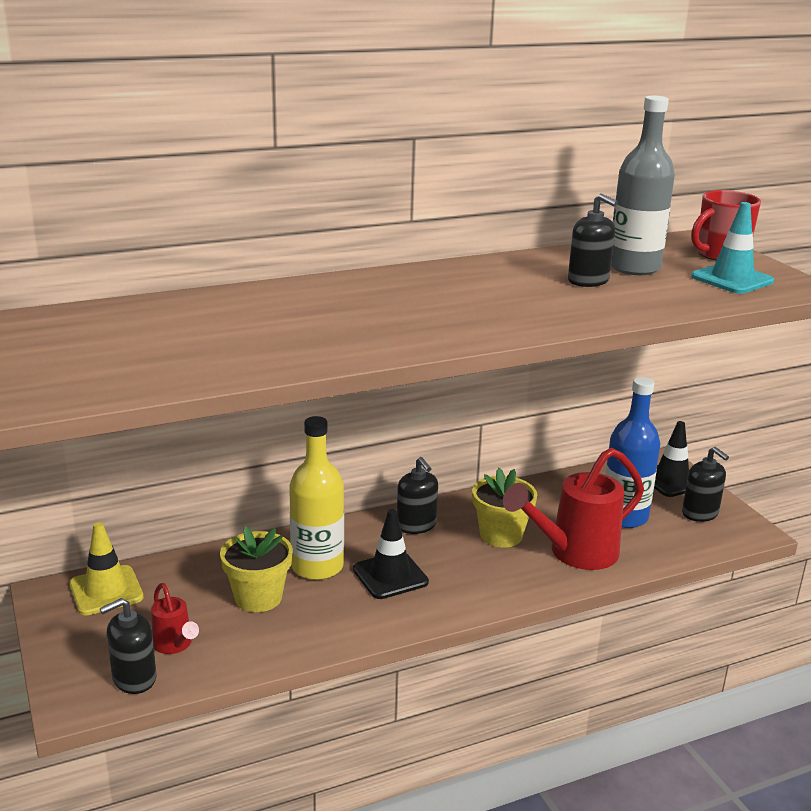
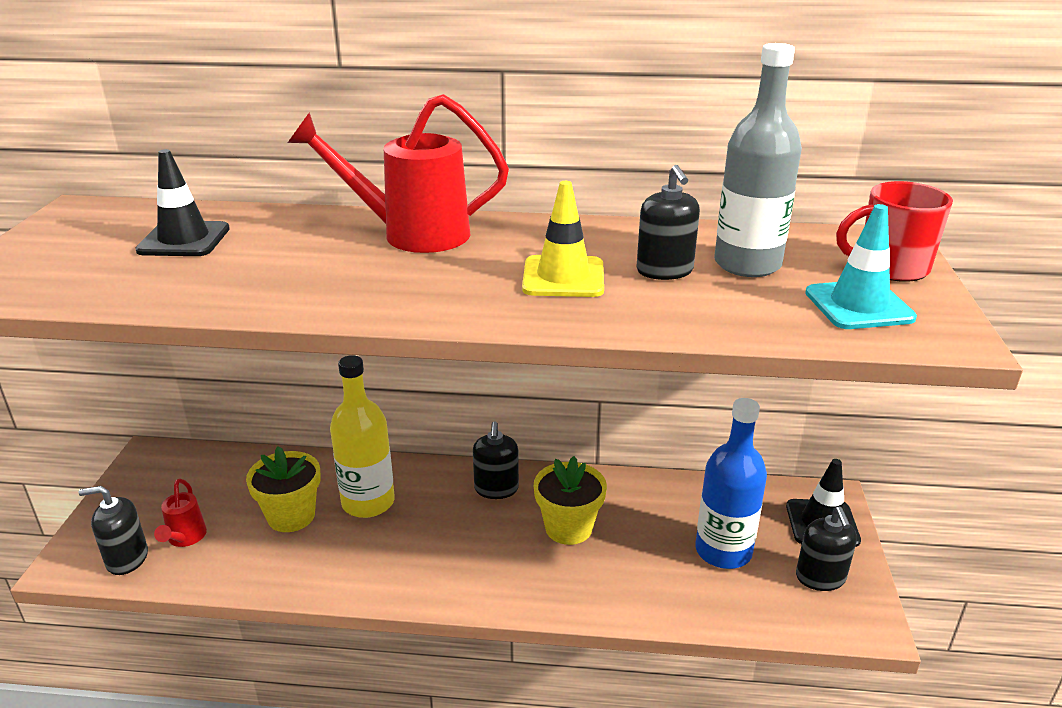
camera: 30 degrees right, 5 degrees up
yellow traffic cone [69,522,144,615] -> yellow traffic cone moved to [522,181,604,297]
black traffic cone [353,509,429,599] -> black traffic cone moved to [135,149,230,256]
red watering can [503,448,644,570] -> red watering can moved to [288,94,509,253]

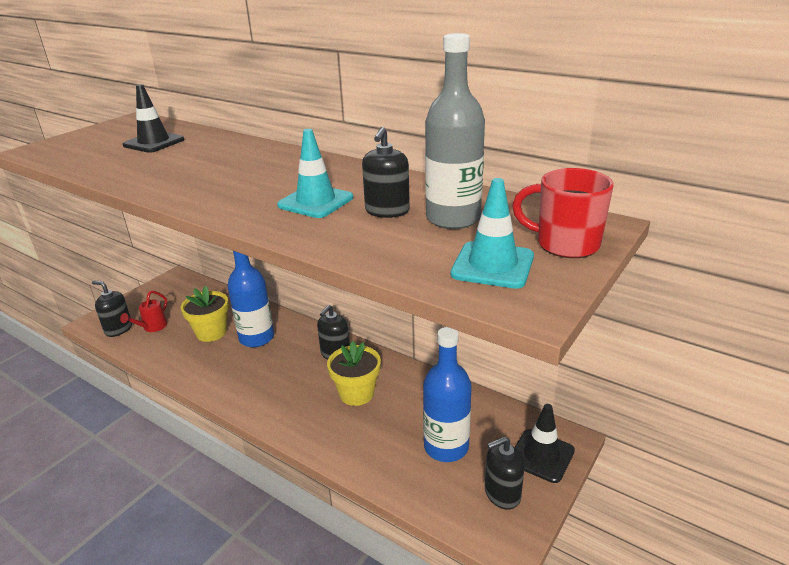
camera: 30 degrees right, 0 degrees up
red watering can [288,94,509,253] -> none
yellow bottle [330,355,395,518] -> blue bottle [227,251,274,347]
yellow traffic cone [522,181,604,297] -> turquoise traffic cone [277,129,353,218]
black soap dispenser [796,507,857,591] -> black soap dispenser turned 45 degrees clockwise [485,436,525,510]

